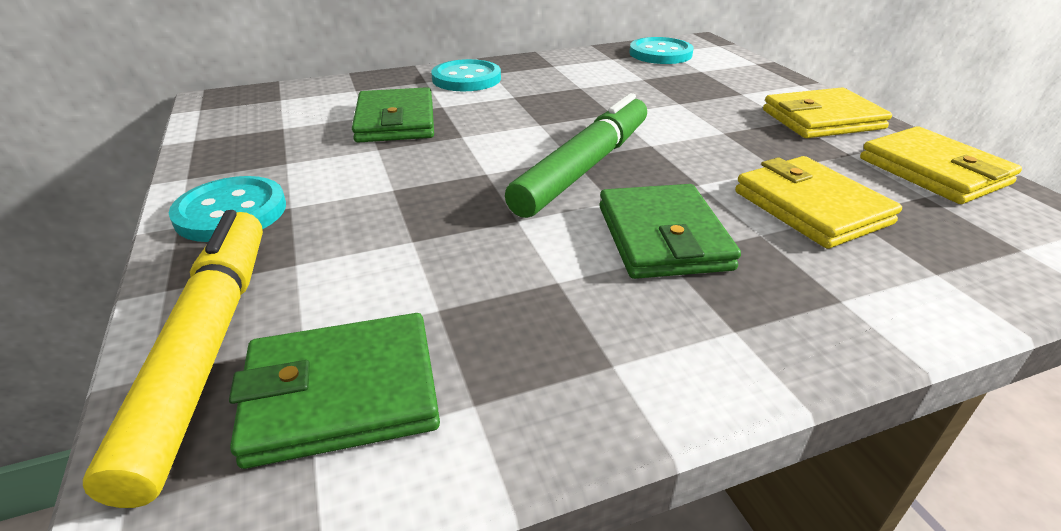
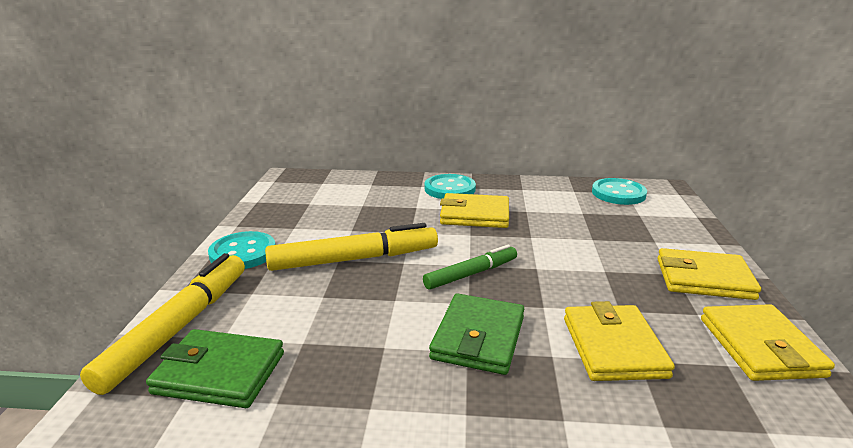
camera: 25 degrees right, 10 degrees down
green wallet [352,87,434,143] -> none
green marker [505,93,647,218] -> green marker [423,245,517,290], size x0.61
none -> yellow marker [265,223,438,271]
none -> yellow wallet [440,193,509,228]

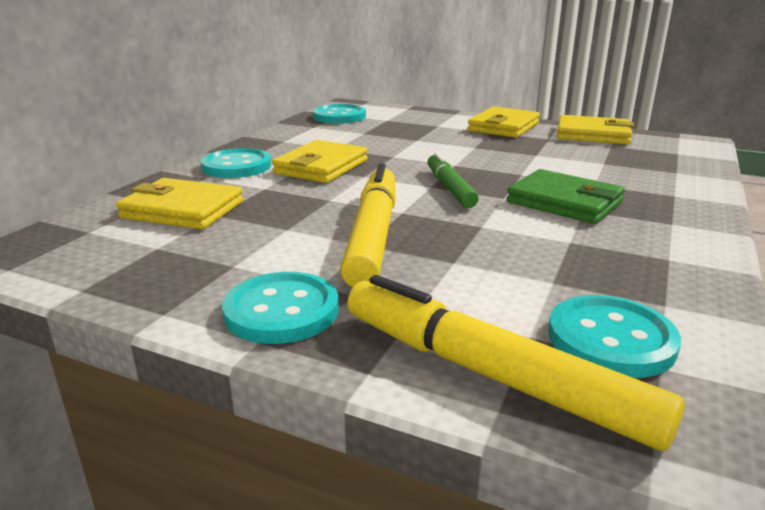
camera: 70 degrees left, 0 degrees up
green wallet [146,329,284,408] -> turquoise button [548,295,681,378]
yellow wallet [564,301,675,381] -> yellow wallet moved to [116,178,243,229]

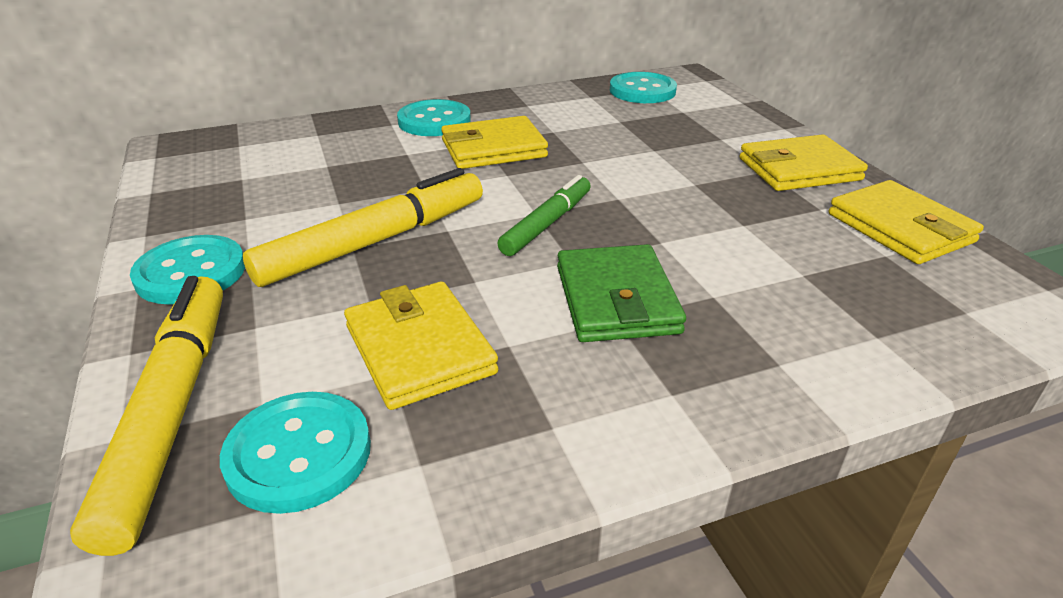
camera: 45 degrees right, 10 degrees up
yellow wallet [116,178,243,229] -> yellow wallet moved to [344,282,498,410]

